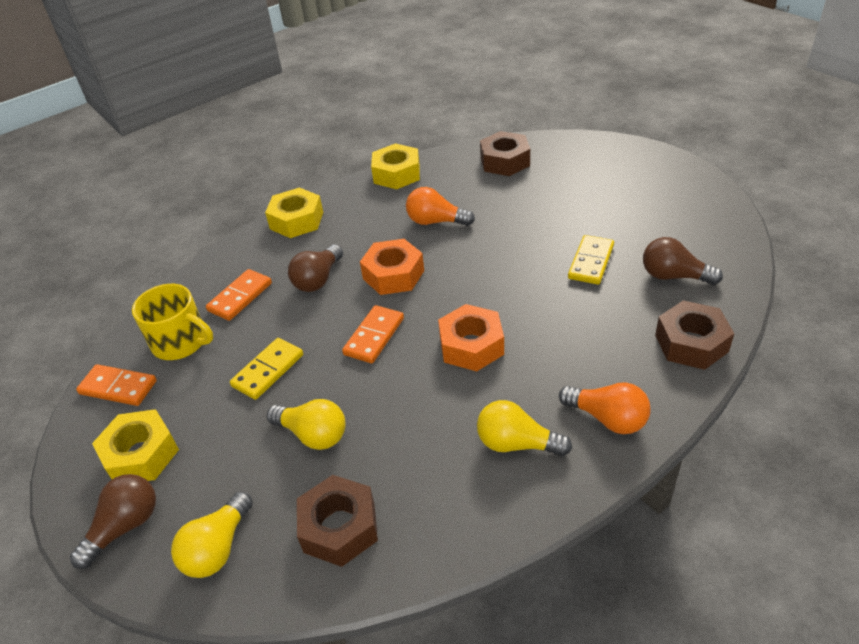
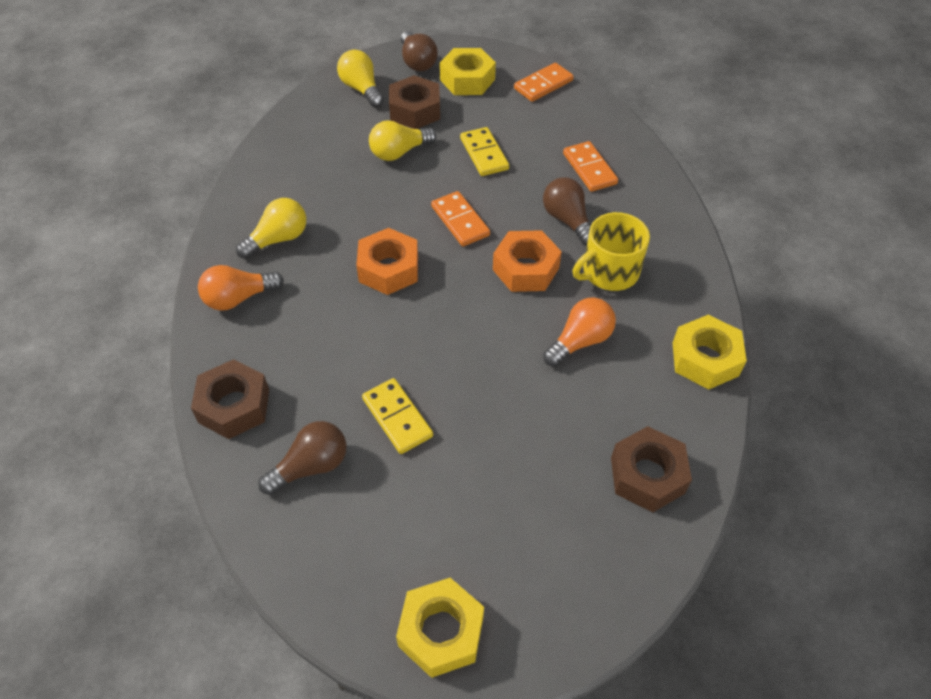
camera: 120 degrees right, 10 degrees up
yellow mug [132,284,213,360] -> yellow mug moved to [573,212,650,291]
yellow nut [265,188,323,238] -> yellow nut moved to [396,578,484,678]
brown nut [297,475,378,567] -> brown nut moved to [389,75,440,129]

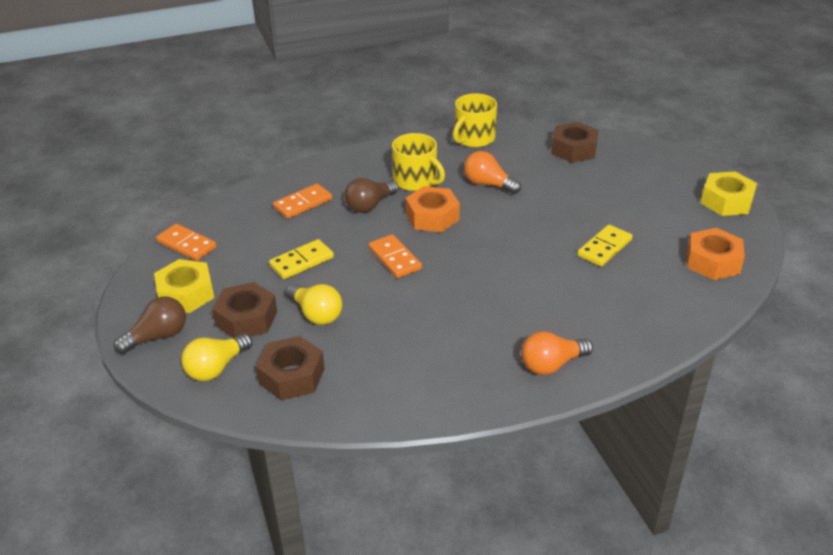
camera: 105 degrees left, 15 degrees down
brown nut [191,359,269,439] -> brown nut moved to [256,336,325,400]
orange light bulb [198,265,284,311] -> orange light bulb turned 105 degrees clockwise [521,331,593,375]
yellow light bulb [236,198,306,259] -> none
brown light bulb [258,421,347,495] -> none
orange nut [356,228,418,295] -> orange nut moved to [687,228,745,280]
orange domino [431,191,490,246] -> orange domino turned 75 degrees counterclockwise [368,234,422,278]
yellow nut [673,315,747,389] -> yellow mug [453,93,497,148]

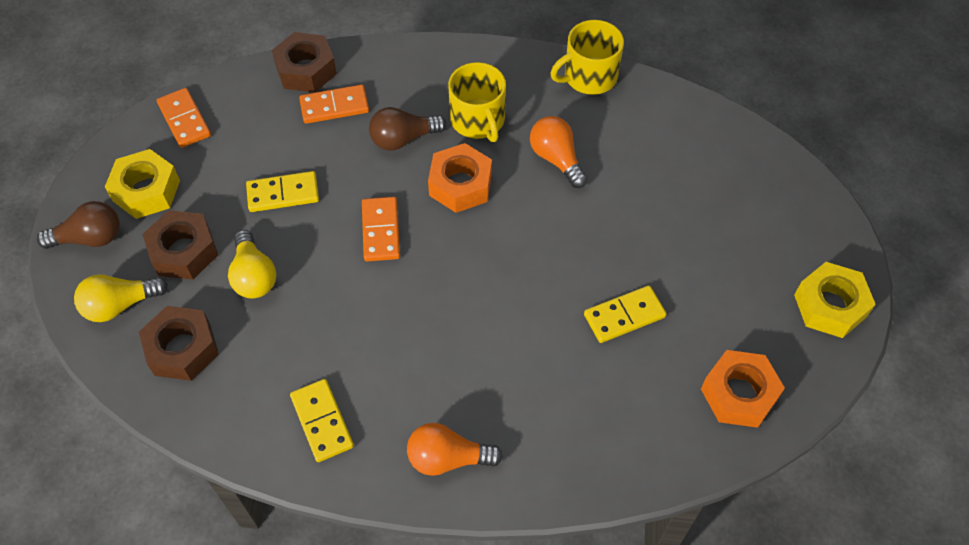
camera: 25 degrees right, 20 degrees up
brown nut [551,122,599,163] -> brown nut moved to [272,32,337,93]
none -> yellow domino [290,379,354,462]

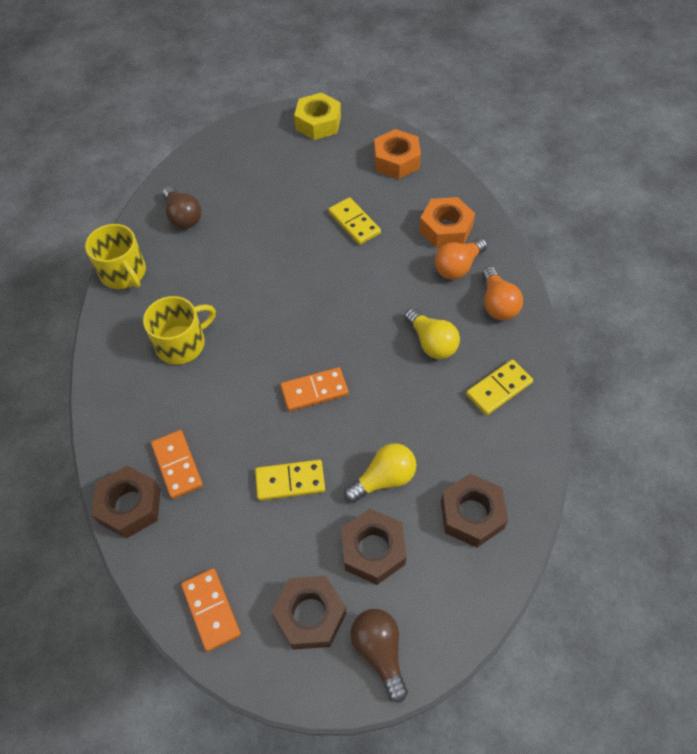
camera: 100 degrees left, 0 degrees up
yellow light bulb [74,274,168,322] -> yellow light bulb moved to [404,308,460,359]
yellow nut [105,149,180,219] -> brown nut [271,576,346,650]
orange domino [157,88,211,148] -> orange domino turned 75 degrees counterclockwise [181,568,241,652]
yellow domino [246,171,319,212] -> yellow domino turned 75 degrees counterclockwise [255,460,325,501]
brown light bulb [369,107,447,151] -> brown light bulb moved to [163,186,201,229]
orange nut [428,143,492,213] -> orange nut moved to [419,197,475,248]
orange light bulb [530,116,588,188] -> orange light bulb moved to [435,238,488,280]

